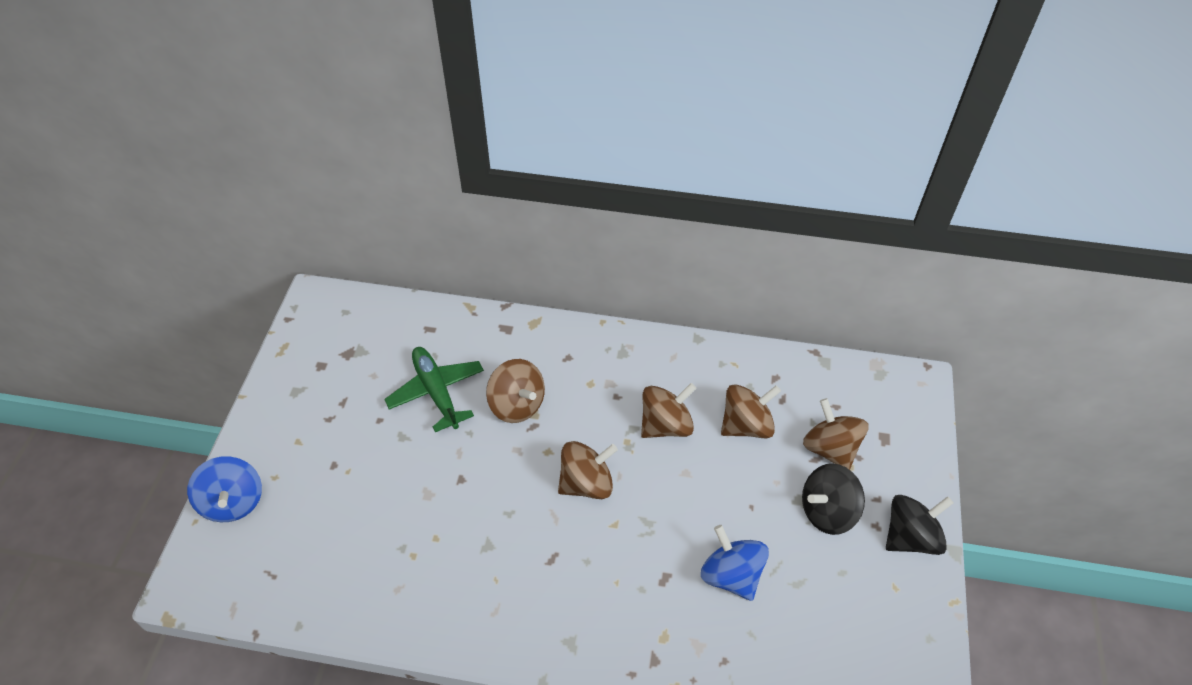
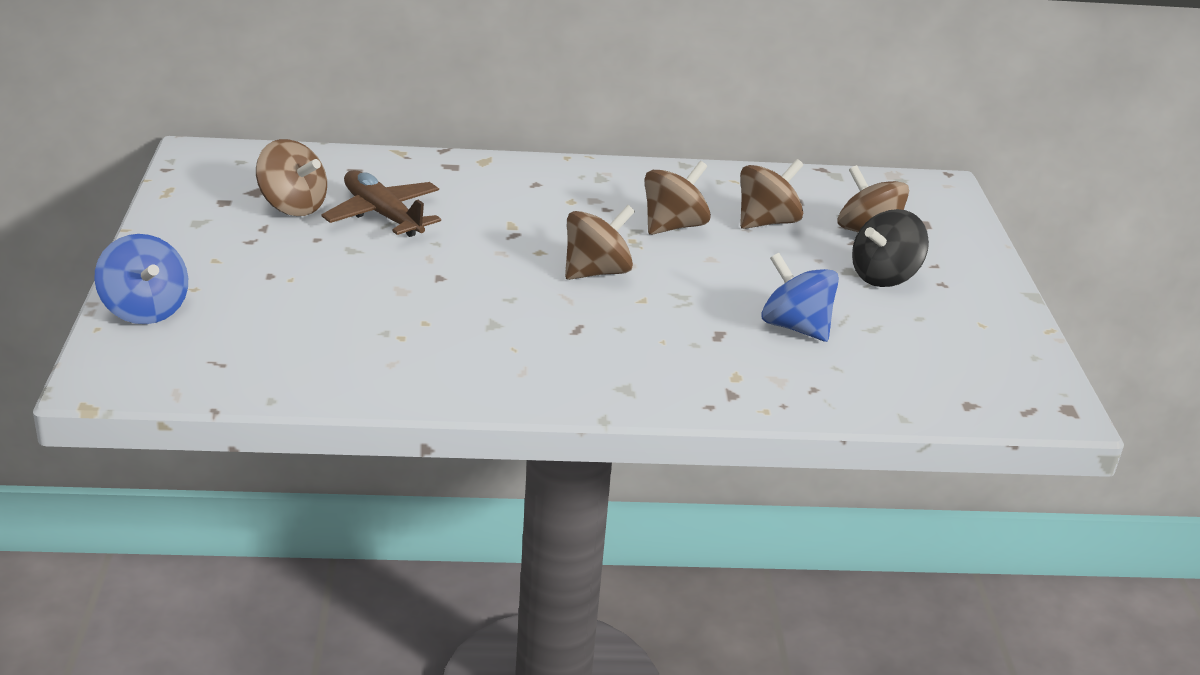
camera: 15 degrees left, 20 degrees down
green plane [384,347,484,432] -> brown plane [321,170,441,237]
brown spinning top [486,359,545,423] -> brown spinning top moved to [256,139,327,216]
black spinning top [886,495,953,555] -> none

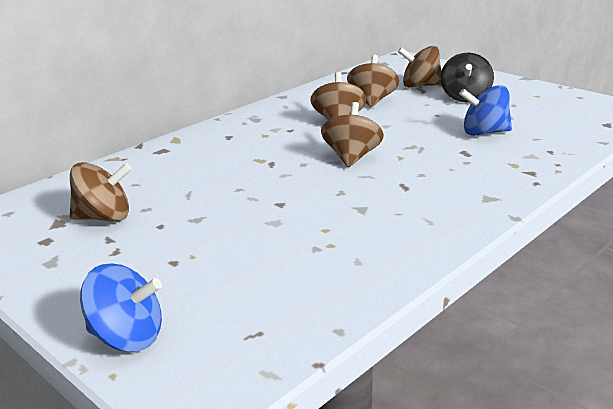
camera: 40 degrees left, 5 degrees down
brown plane [321,170,441,237] -> none

